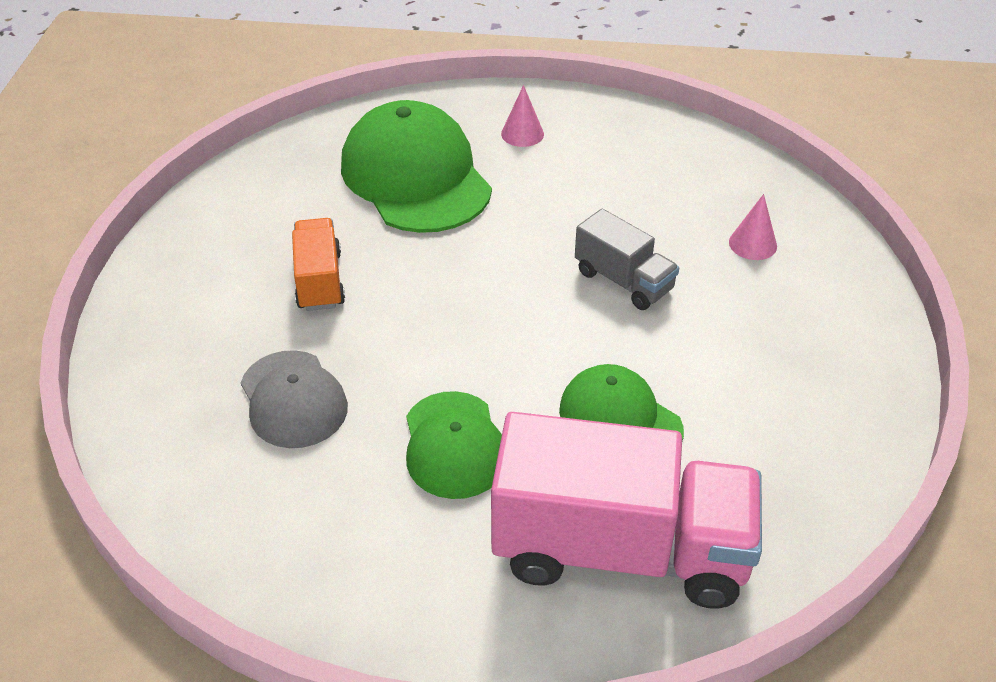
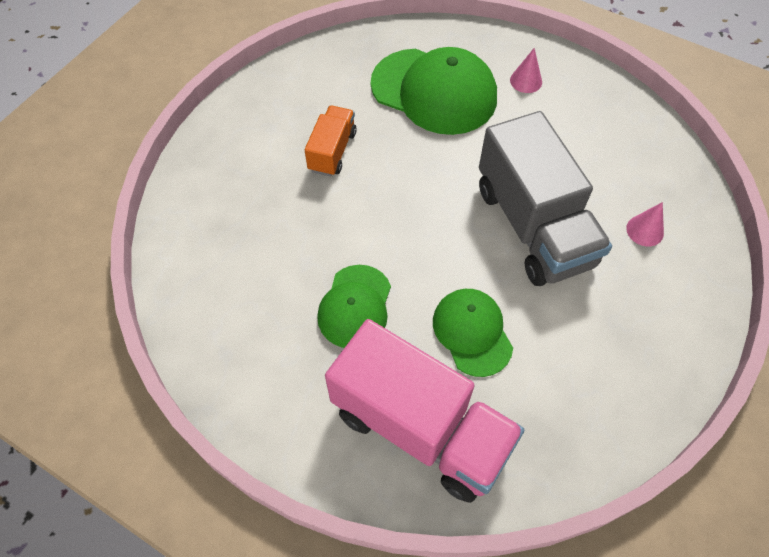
camera: 25 degrees right, 15 degrees up
grey cap [241,350,348,448] -> none
green cap [341,100,492,233] -> green cap turned 120 degrees clockwise [371,47,497,135]
grey truck [575,209,679,310] -> grey truck [479,111,612,286], size x2.00

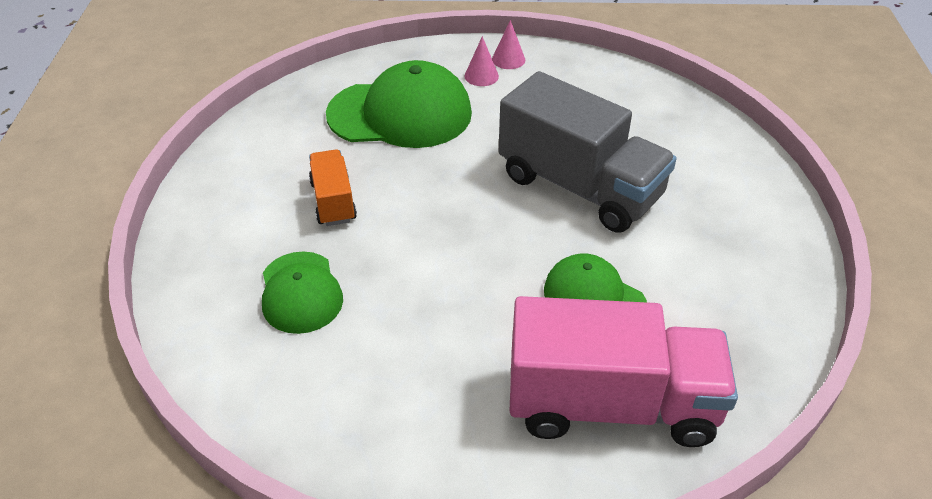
camera: 30 degrees left, 15 degrees down
green cap [317,265,391,348] -> green cap moved to [262,251,343,334]
pink cone [626,202,664,246] -> pink cone moved to [492,20,525,69]

